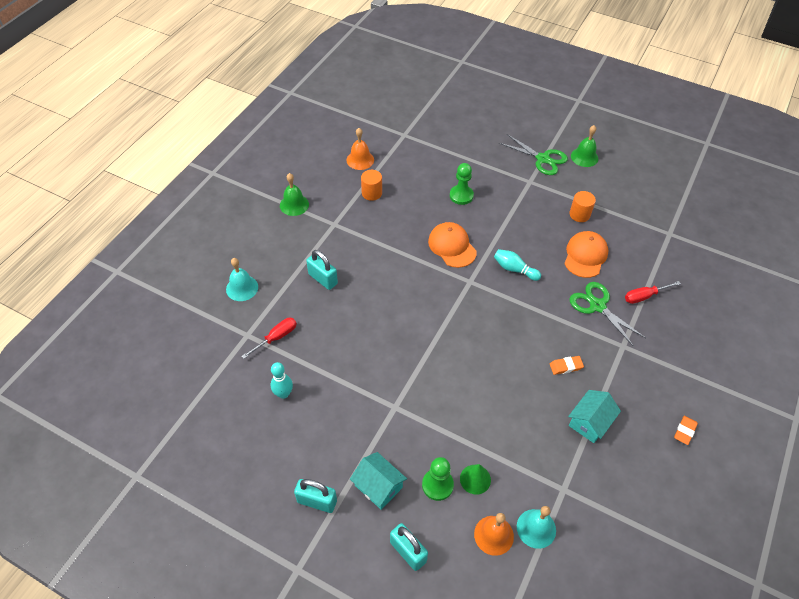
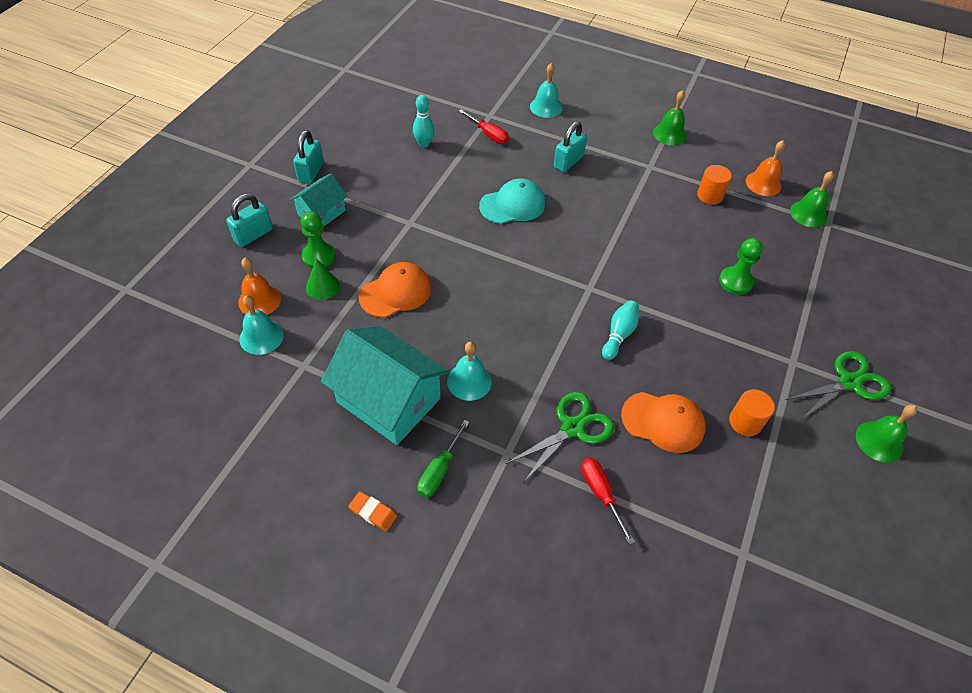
camera: 85 degrees right, 0 degrees up
orange cap [428,222,477,268] -> orange cap moved to [358,262,432,318]
green scissors [499,134,568,175] -> green scissors turned 150 degrees counterclockwise [785,351,891,420]
orange eraser [550,356,584,375] -> turquoise bell [447,342,492,401]
turquoise house [568,390,621,443] -> turquoise house [321,326,449,445], size x1.80
none -> green screwdriver [417,420,470,498]
none -> turquoise cap [479,178,545,224]
none -> green bell [790,171,834,227]

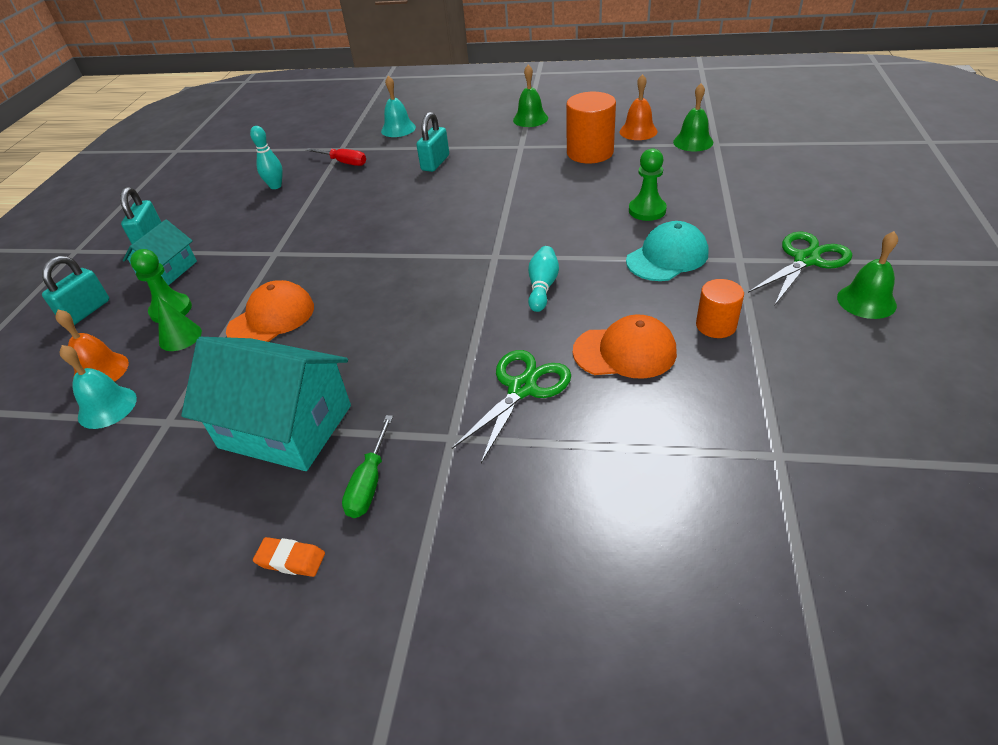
camera: 10 degrees left, 10 degrees down
turquoise bell [447,342,492,401] -> none
turquoise cap [479,178,545,224] -> turquoise cap moved to [626,221,708,281]
red screwdriver [581,458,635,545] -> none
orange cylinder [697,165,732,205] -> orange cylinder [566,92,616,164], size x1.68

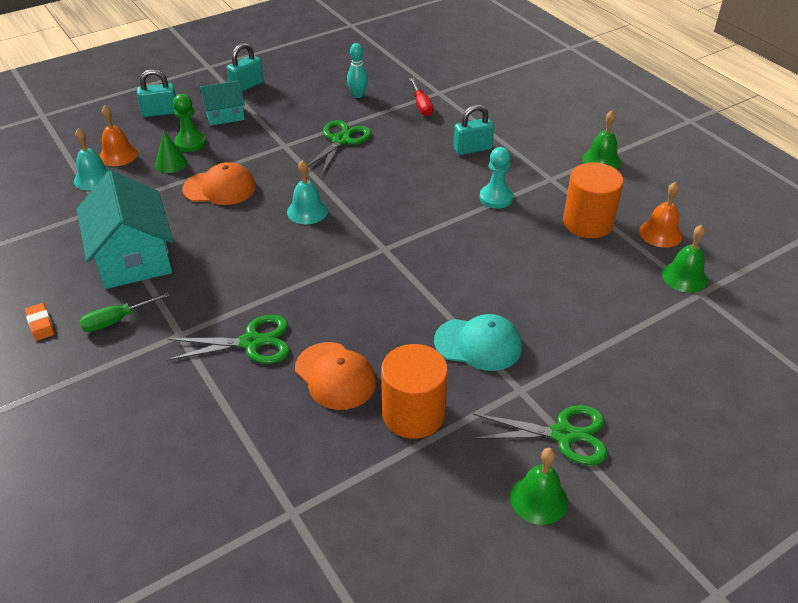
camera: 45 degrees right, 0 degrees up
turquoise bell [381,76,416,137] -> turquoise bell moved to [287,160,328,224]
turquoise bowling pin [528,246,559,312] -> none
green pawn [629,148,667,221] -> none
orange cylinder [696,279,744,338] -> orange cylinder [381,344,448,439], size x1.68
none -> green scissors [308,120,371,176]
none -> turquoise pawn [479,147,513,209]

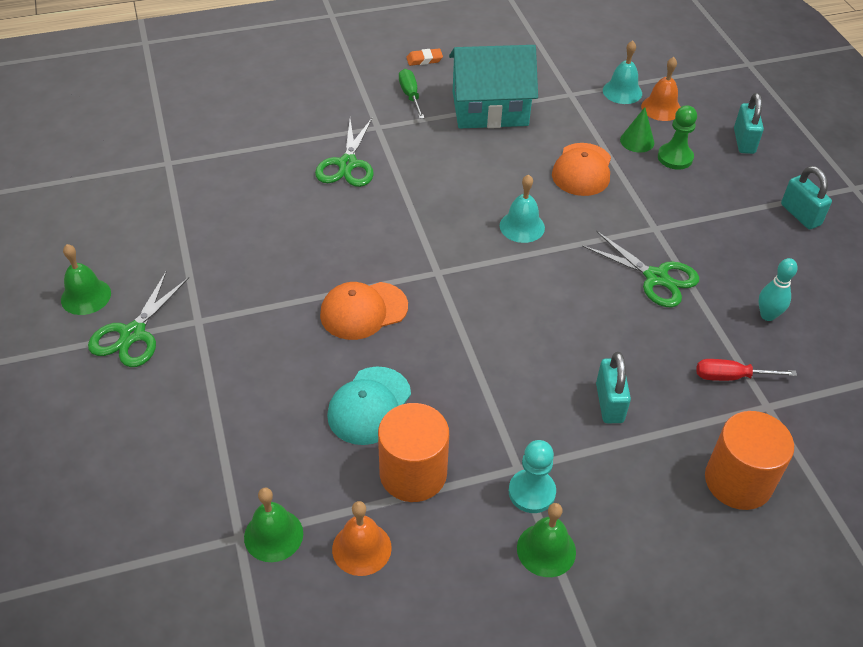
camera: 105 degrees right, 5 degrees up
turquoise house [200,80,245,126] -> none
orange cap [295,342,376,410] -> orange cap moved to [320,282,408,340]
orange cylinder [381,344,448,439] -> orange cylinder moved to [705,411,794,510]
turquoise cap [434,314,522,371] -> turquoise cap moved to [327,366,411,445]
turquoise pawn [479,147,513,209] -> turquoise pawn moved to [509,440,556,513]

